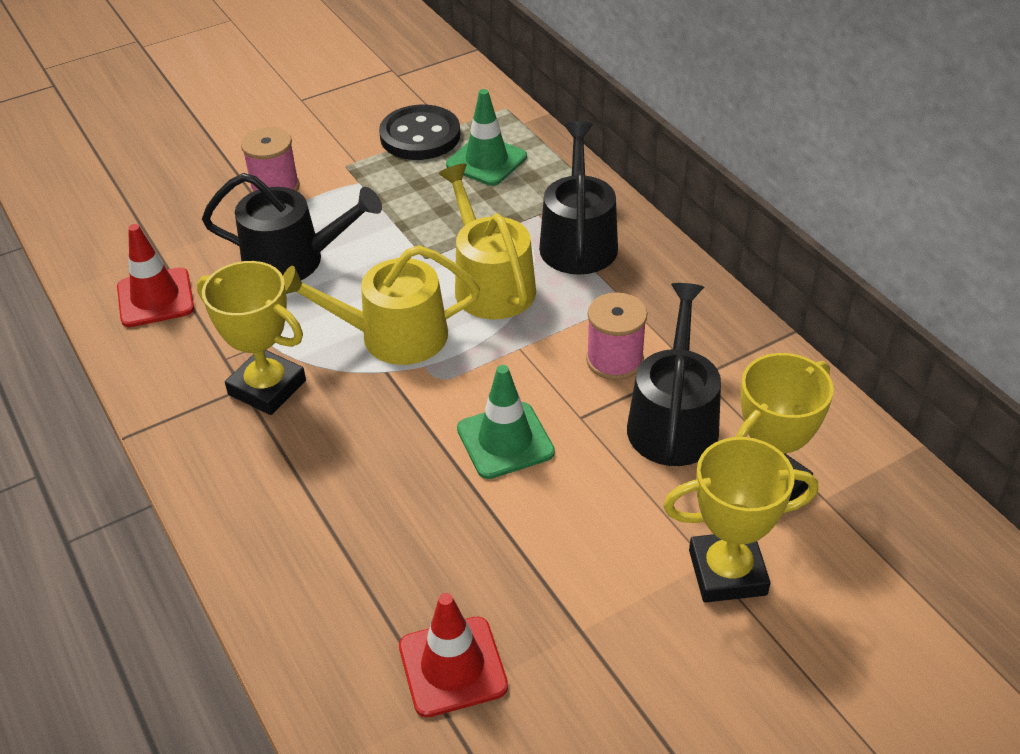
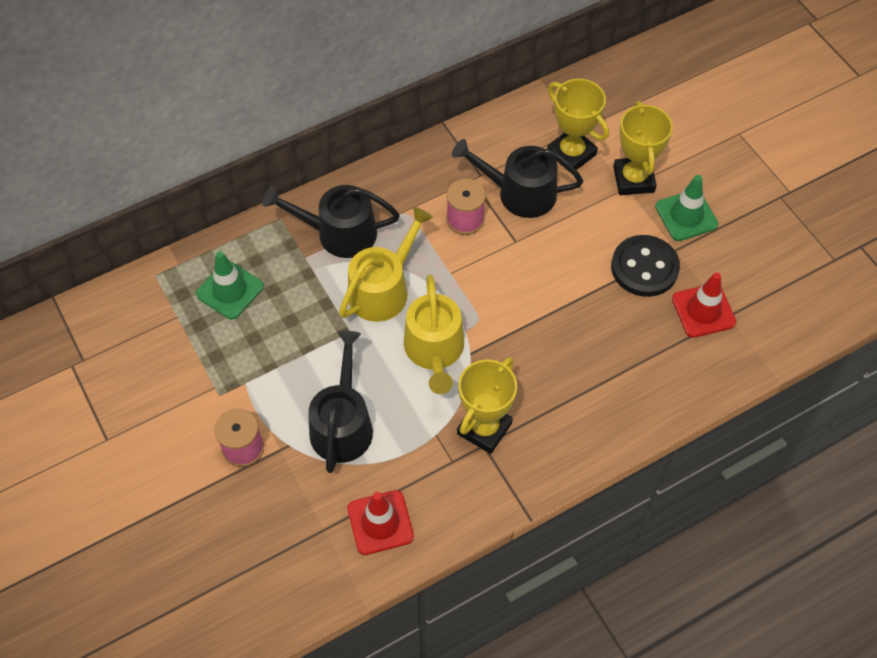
camera: 90 degrees left, 15 degrees up
black button [379,105,460,160] -> black button moved to [611,235,680,297]
yellow watering can [439,164,536,320] -> yellow watering can turned 150 degrees clockwise [339,207,433,322]
green traffic cone [457,365,555,479] -> green traffic cone moved to [655,175,718,241]

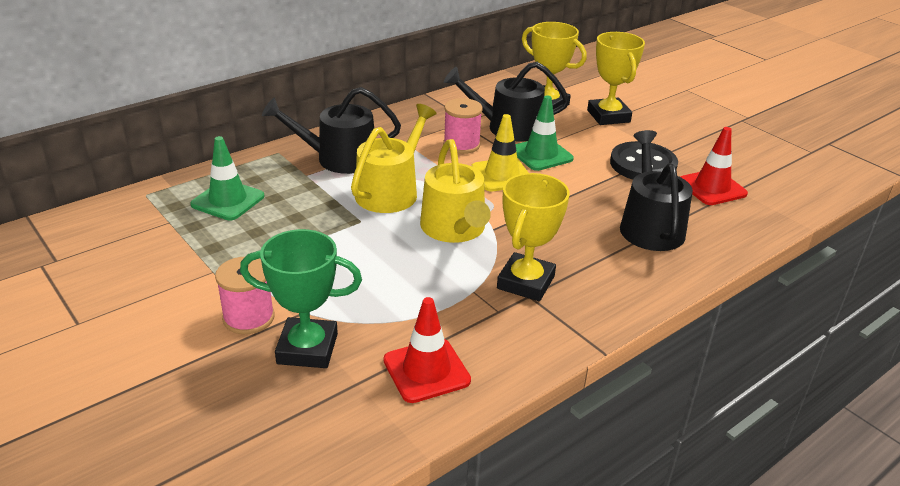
camera: 10 degrees left, 25 degrees down
black watering can [308,331,373,473] -> black watering can moved to [620,130,693,251]
green traffic cone [655,175,718,241] -> green traffic cone moved to [516,95,574,171]
none -> green trophy [240,229,362,368]
none -> yellow traffic cone [471,114,529,191]

